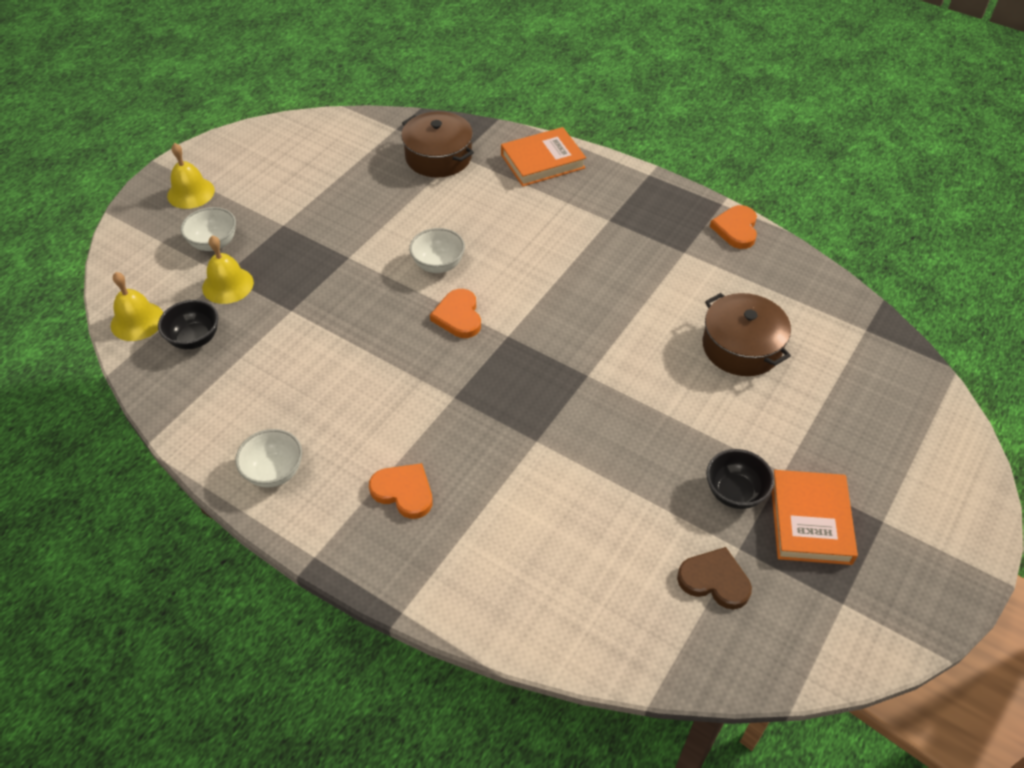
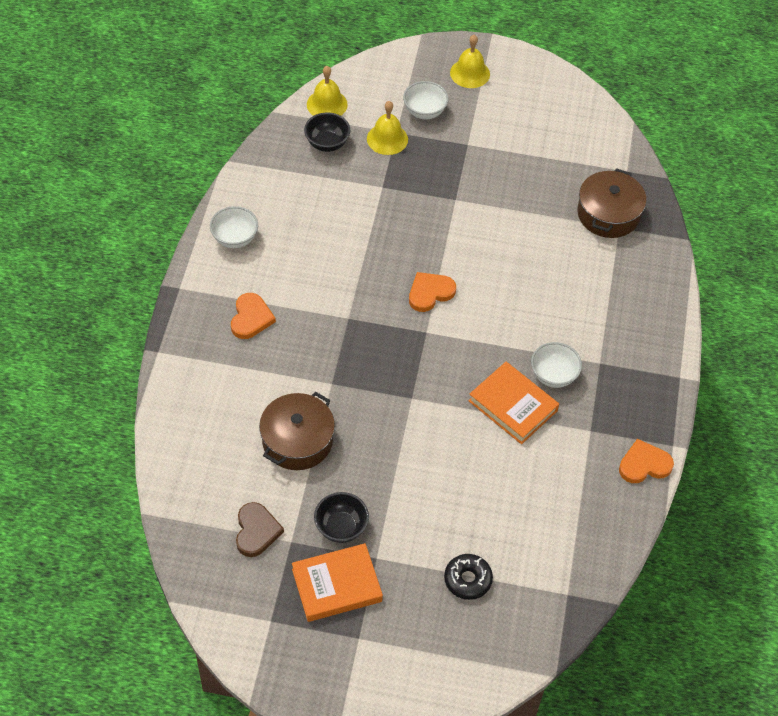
camera: 65 degrees right, 5 degrees up
white bowl [409,228,465,273] -> white bowl moved to [531,342,582,388]
orange book [501,127,586,186] -> orange book moved to [469,362,559,444]
brown pot [702,293,791,376] -> brown pot moved to [259,392,335,470]
none -> black donut [444,554,493,600]

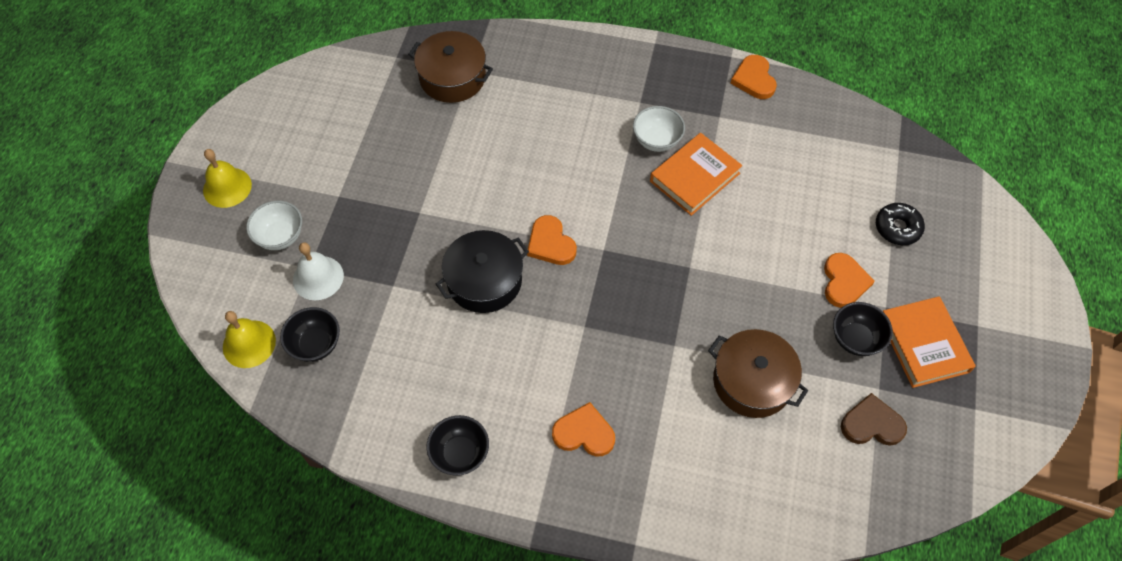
camera: 85 degrees left, 5 degrees up
white bowl [210,206,258,248] -> black bowl [426,415,489,476]
yellow bell [367,101,408,155] -> white bell [293,242,344,300]
none -> black pot [436,230,529,313]
none -> orange heart [824,253,875,308]

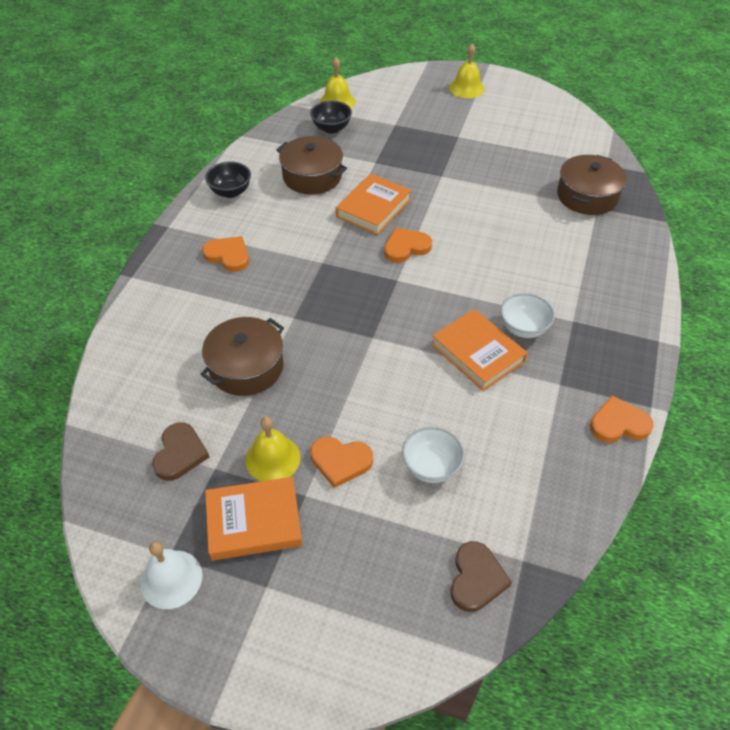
camera: 95 degrees right, 10 degrees down
white bowl [246,201,302,250] -> white bowl moved to [402,427,465,483]
white bell [293,242,344,300] -> white bell moved to [140,541,202,609]
black pot [436,230,529,313] -> orange book [336,174,412,235]
orange heart [552,402,615,456] -> orange heart turned 75 degrees counterclockwise [202,236,249,272]
black bowl [833,302,893,356] -> yellow bell [245,416,301,481]
black donut [876,203,925,245] -> none
none -> brown pot [276,136,347,195]
none -> brown heart [450,541,512,612]

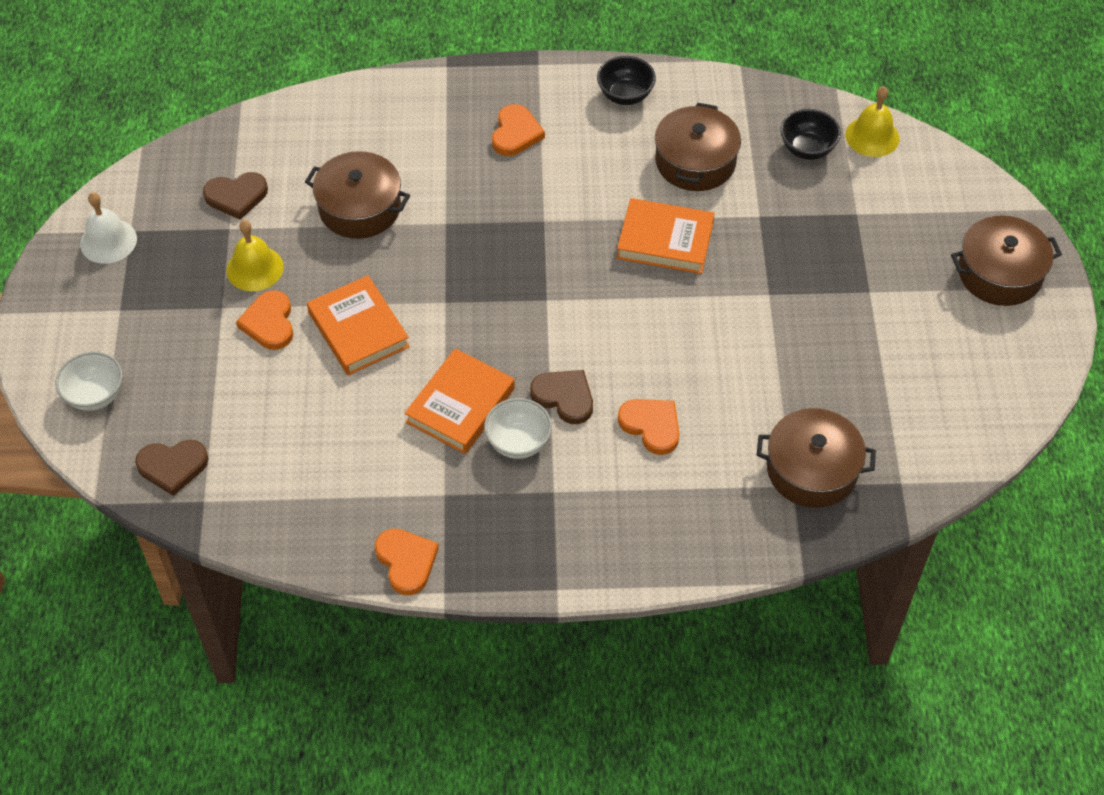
camera: 70 degrees right, 5 degrees up
orange book [205,477,302,561] -> orange book moved to [307,275,410,375]
orange heart [384,228,432,263] -> orange heart moved to [618,399,679,455]
white bowl [402,427,465,483] -> white bowl moved to [55,352,123,411]
yellow bell [449,44,485,98] -> brown pot [951,215,1062,306]
none -> brown heart [530,370,593,424]

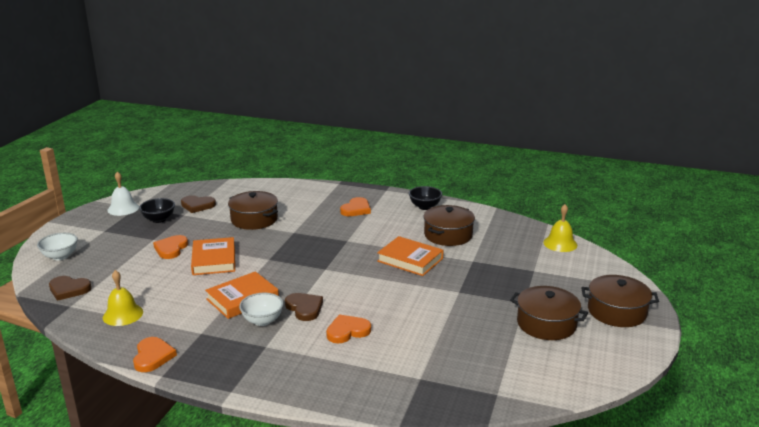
camera: 20 degrees right, 30 degrees down
yellow bell [226,220,284,291] -> yellow bell moved to [103,270,143,326]
orange heart [618,399,679,455] -> orange heart turned 90 degrees counterclockwise [326,314,371,343]
brown pot [757,408,876,508] -> brown pot moved to [510,286,588,340]
black bowl [780,109,841,160] -> black bowl moved to [139,198,175,223]

